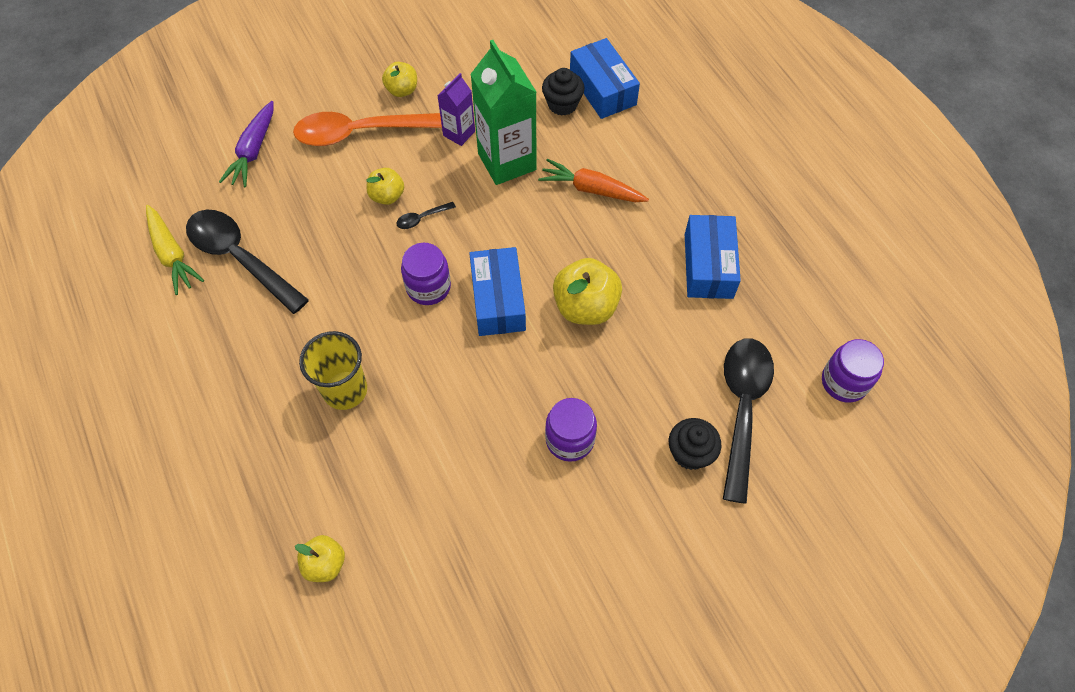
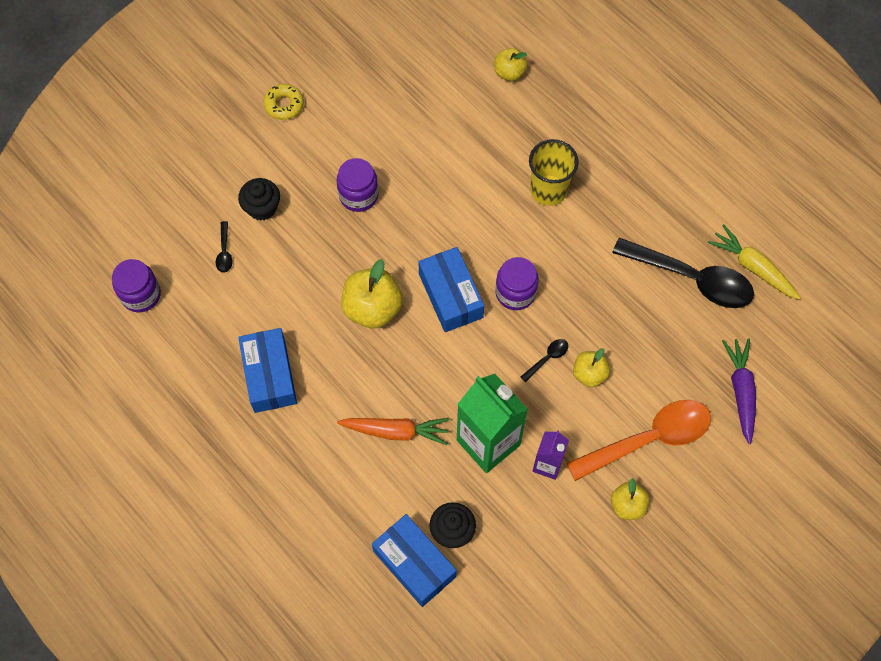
camera: 165 degrees right, 5 degrees up
black spoon [723,338,774,504] -> black spoon [216,221,233,273], size x0.40
none -> yellow donut [264,84,304,120]

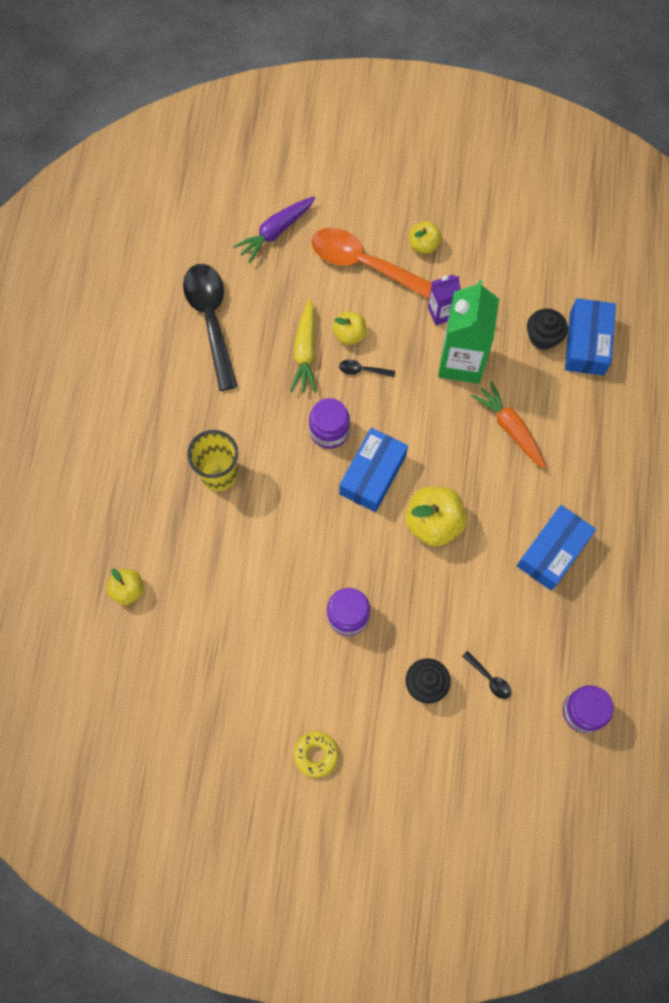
camera: 130 degrees left, 5 degrees up
black spoon [216,221,233,273] -> black spoon turned 90 degrees clockwise [462,651,511,699]
yellow carrot [708,224,801,300] -> yellow carrot moved to [290,299,317,393]

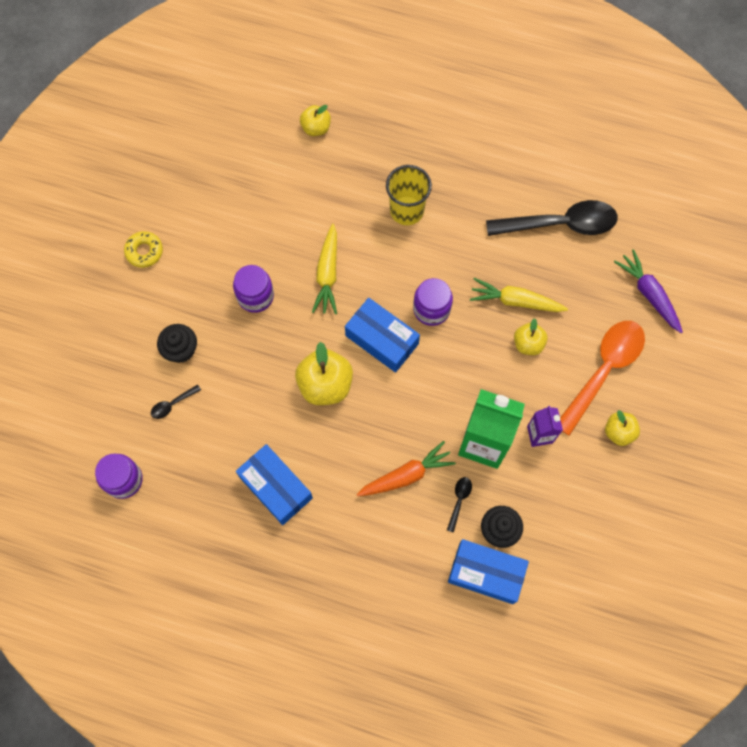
camera: 100 degrees right, 0 degrees up
black spoon [339,359,395,377] -> black spoon moved to [447,477,472,533]
none -> yellow carrot [312,224,337,314]

